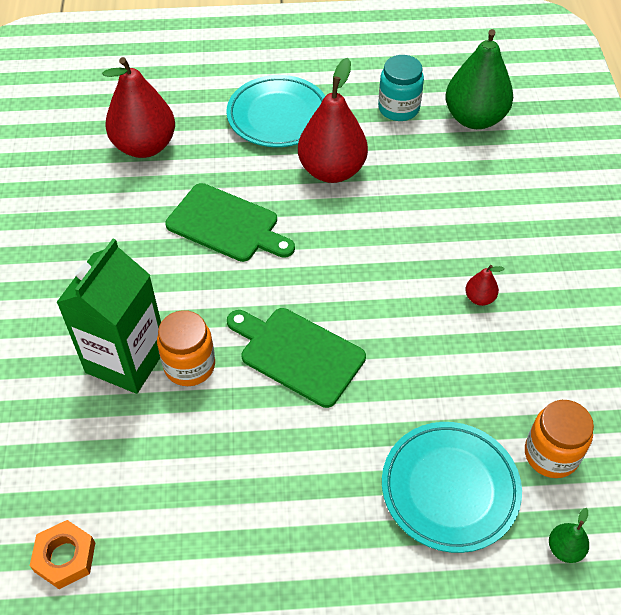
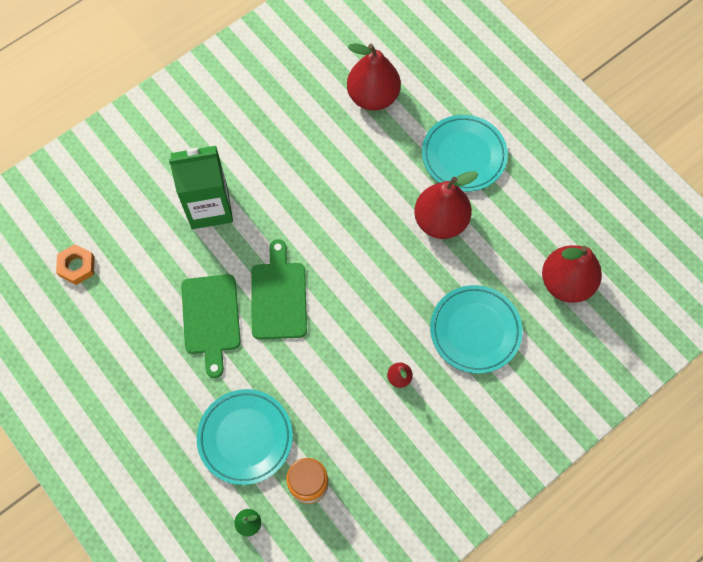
camera: 55 degrees right, 15 degrees up
orange jar [157,310,215,386] -> none
green cutting board [165,183,295,262] -> green cutting board moved to [181,274,241,378]
turquoise jar [378,55,424,121] -> none
green pear [445,29,513,129] -> red pear [542,245,602,303]
none -> turquoise plate [430,285,523,374]

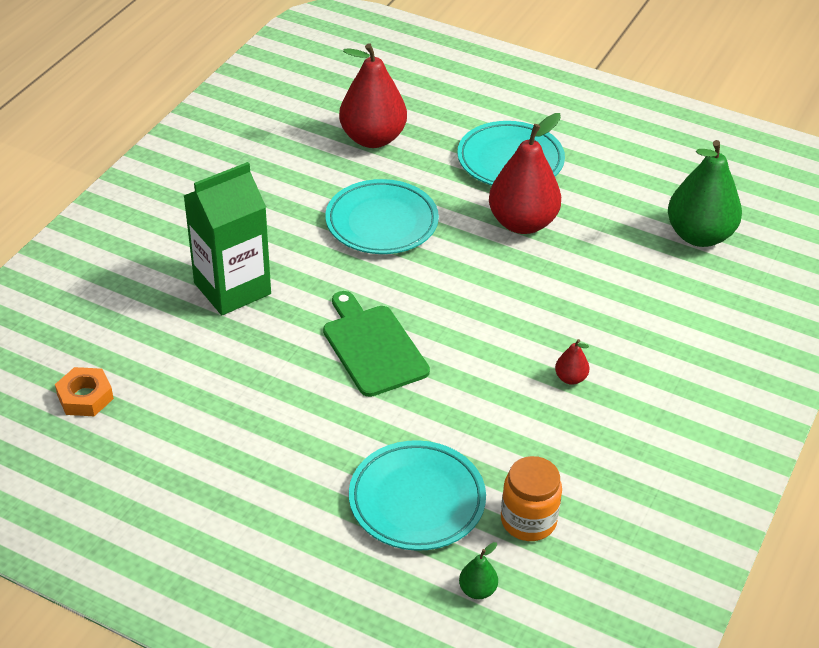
camera: 25 degrees left, 25 degrees down
green cutting board [181,274,241,378] -> none
turquoise plate [430,285,523,374] -> turquoise plate moved to [325,179,439,254]
red pear [542,245,602,303] -> green pear [668,140,742,247]

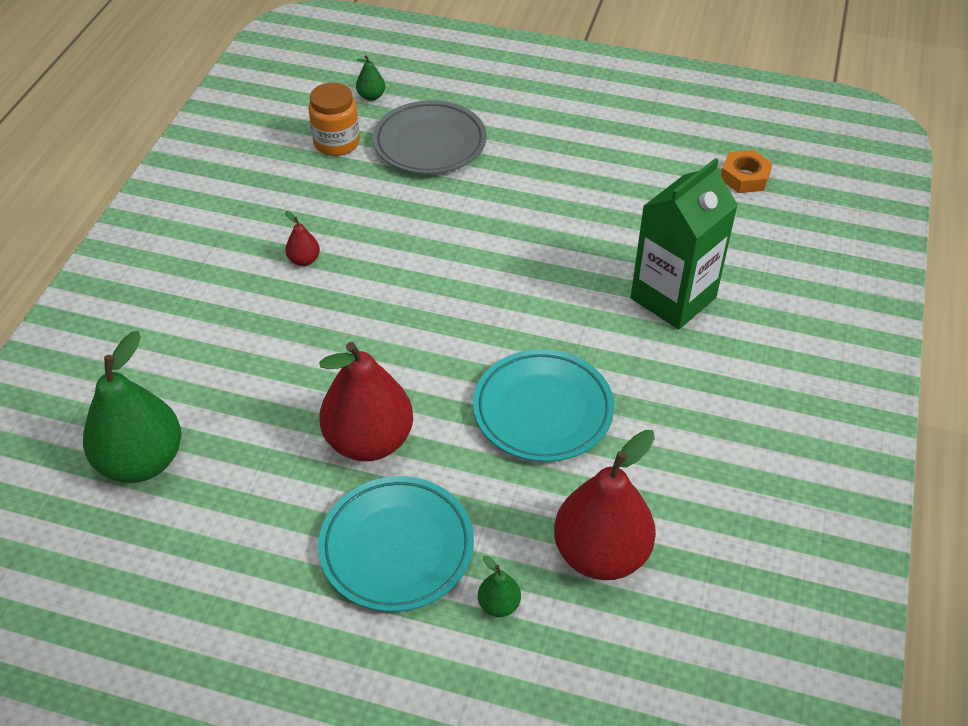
camera: 170 degrees right, 5 degrees up
green cutting board [323,291,430,397] -> none
turquoise plate [349,440,486,551] -> grey plate [373,100,487,174]
none -> green pear [478,555,521,617]

